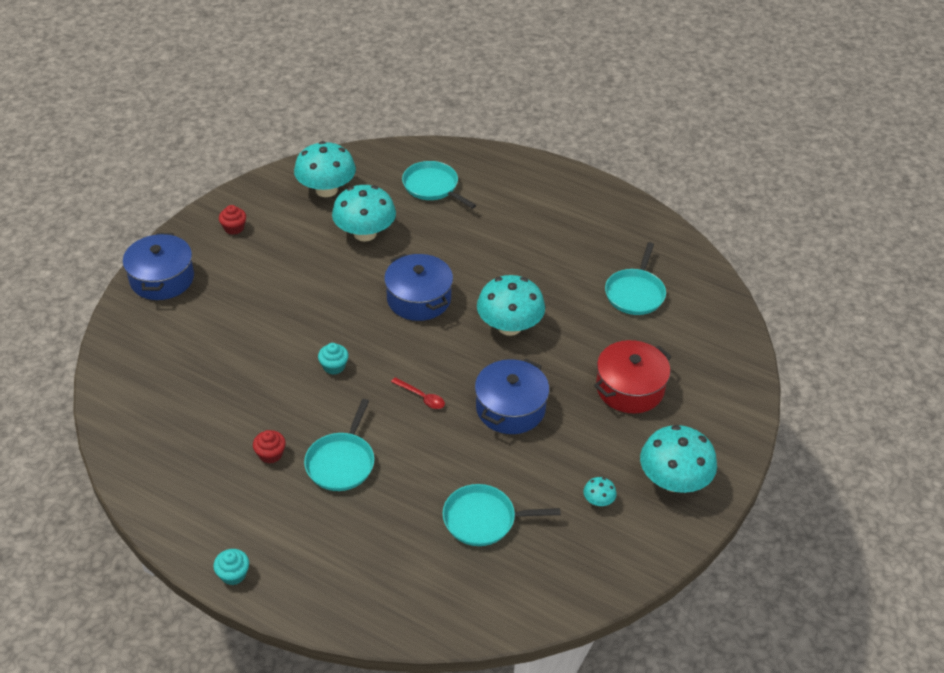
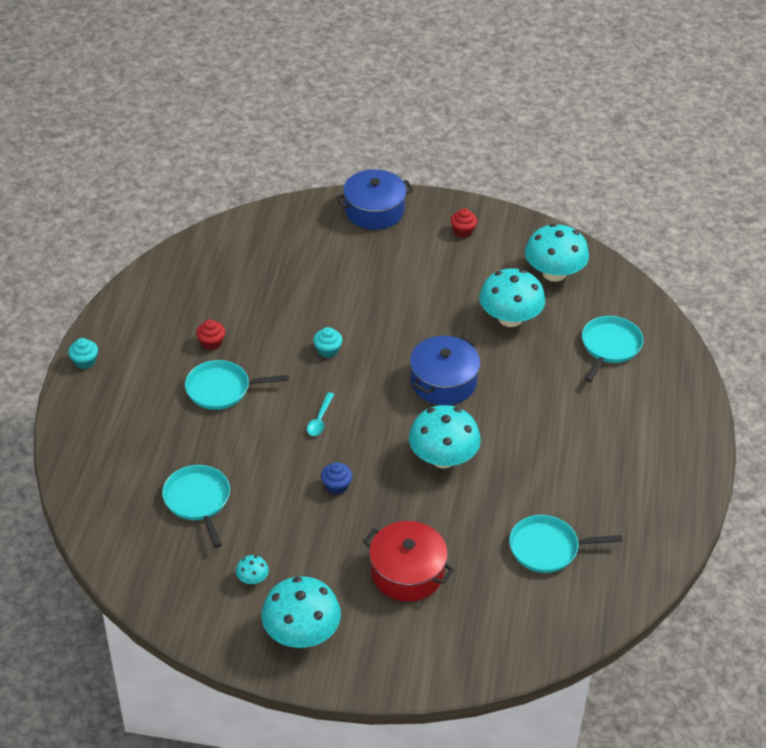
camera: 70 degrees right, 0 degrees up
red spoon [391,377,445,409] -> turquoise spoon [307,392,334,436]
blue pot [475,359,549,434] -> blue cupcake [321,462,352,495]

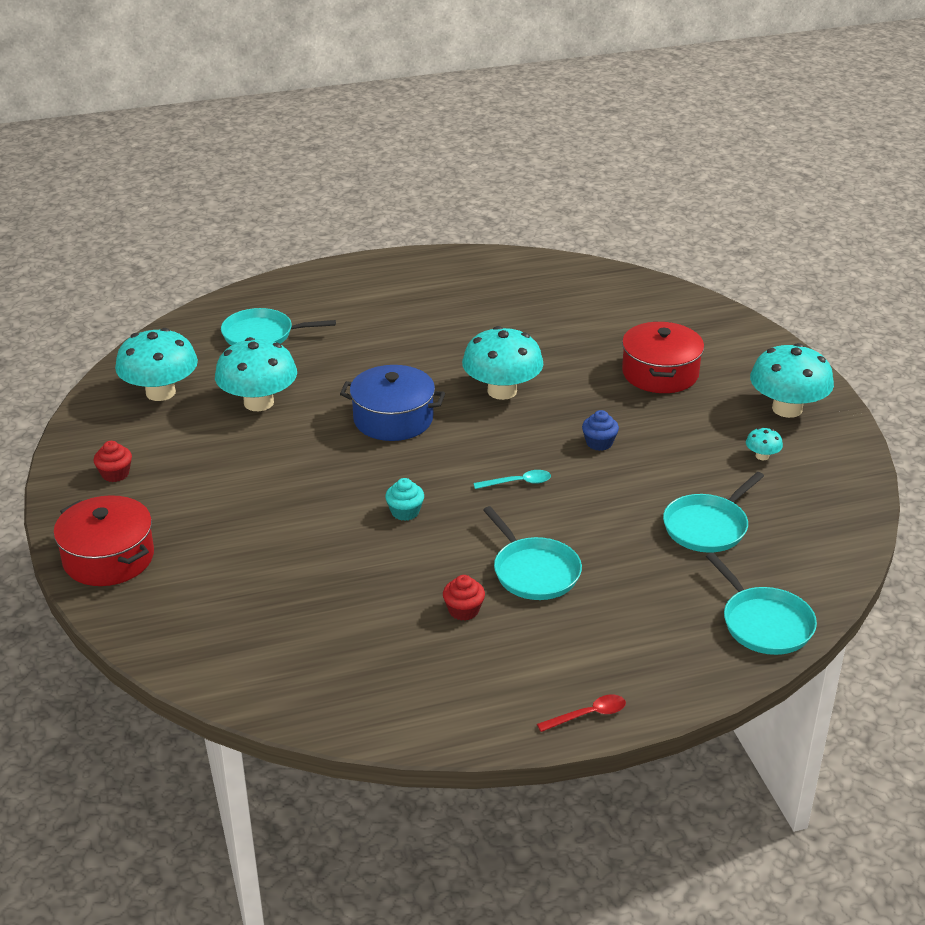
camera: 115 degrees left, 10 degrees down
turquoise cupcake [68,338,98,369] -> red spoon [537,695,626,732]
blue pot [336,169,413,230] -> red pot [53,495,154,586]
turquoise pan [509,515,623,573] -> turquoise pan moved to [706,552,817,655]

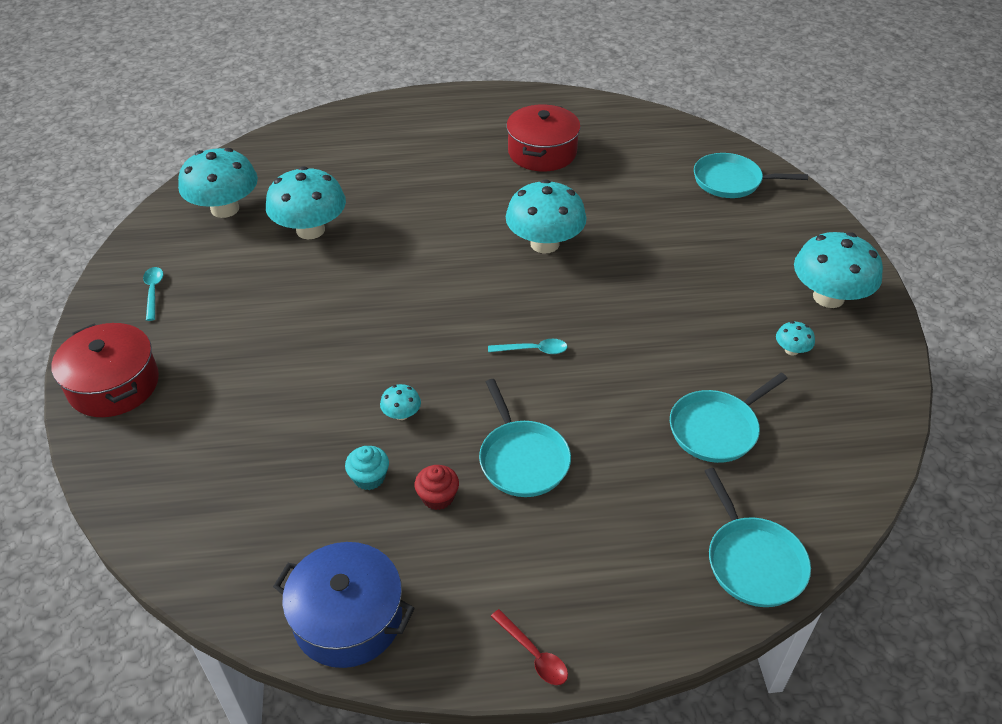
camera: 10 degrees right, 10 degrees up
red cupcake [94,441,132,482] -> turquoise spoon [143,267,163,321]
turquoise pan [221,308,336,345] -> turquoise pan moved to [694,153,808,198]
blue pot [340,365,445,441] -> blue pot moved to [273,542,415,668]
turquoise cupcake [385,478,424,521] -> turquoise cupcake moved to [345,446,389,490]
red spoon [537,695,626,732] -> red spoon turned 60 degrees clockwise [491,609,568,685]
blue cupcake [582,410,619,451] -> none
red pot [622,321,704,393] -> red pot moved to [506,104,581,171]
none -> turquoise mushroom [380,384,421,420]

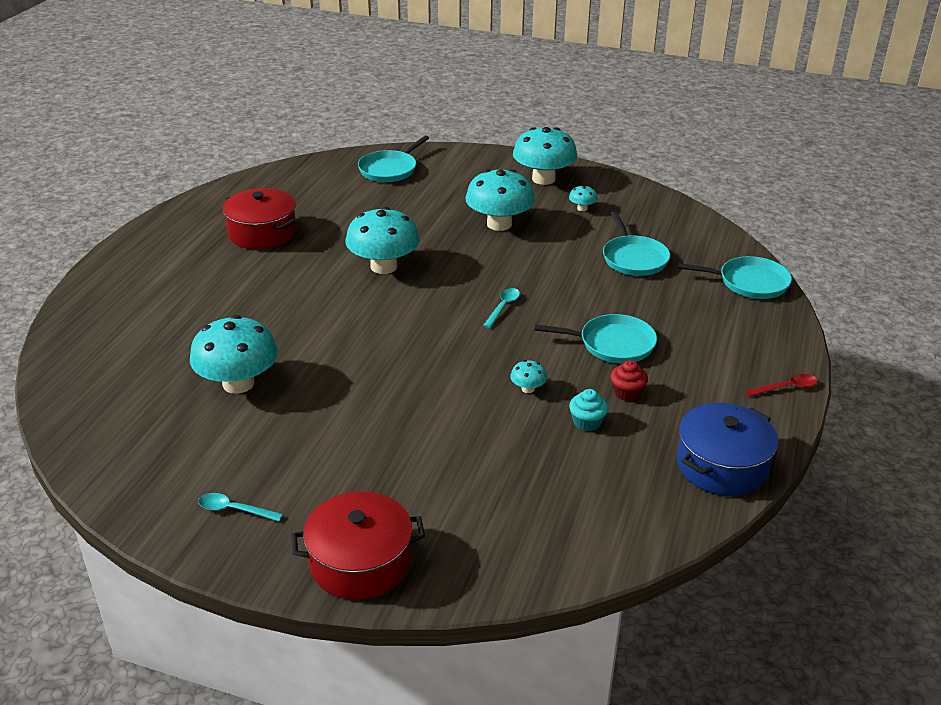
camera: 65 degrees left, 10 degrees down
turquoise mushroom [178,148,258,218] -> turquoise mushroom moved to [465,169,535,231]

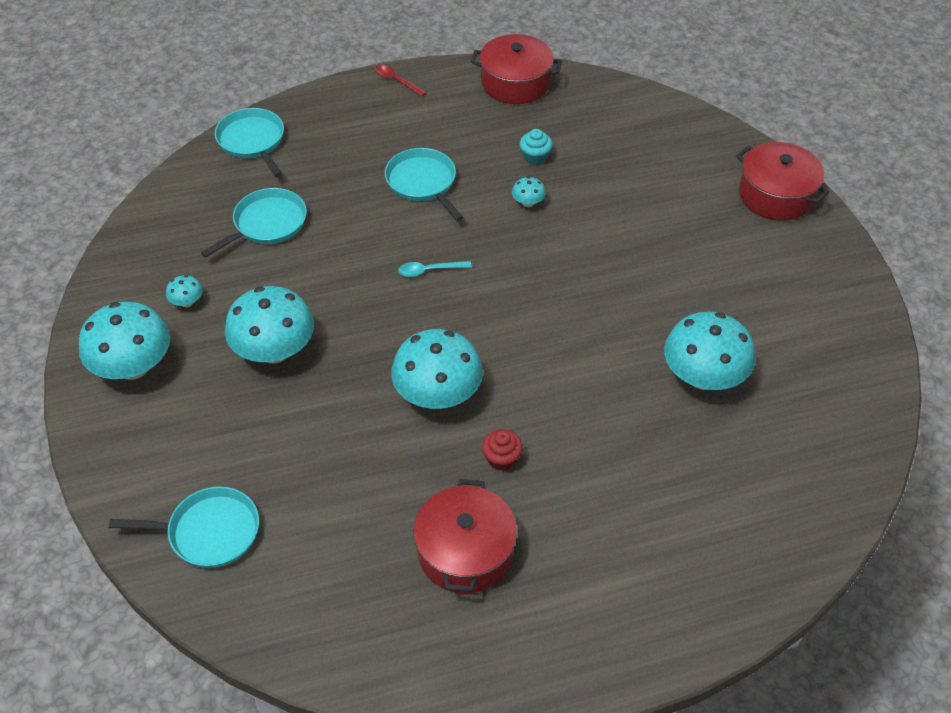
camera: 125 degrees left, 15 degrees up
turquoise spoon [198,493,283,522] -> none
red cupcake [610,360,648,401] -> red cupcake moved to [482,429,523,471]
blue pot [677,403,778,496] -> red pot [471,34,562,104]

